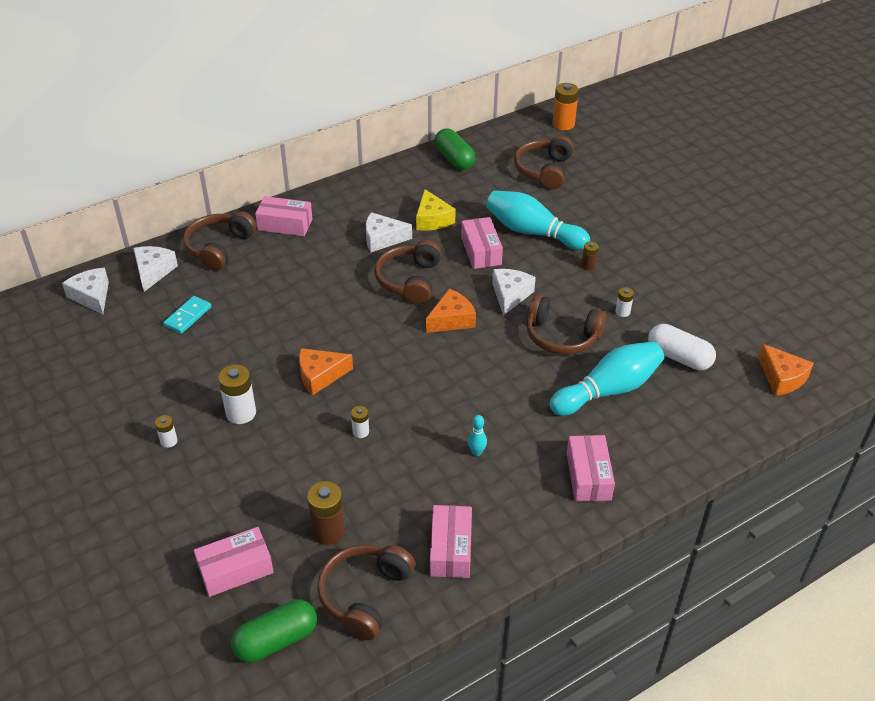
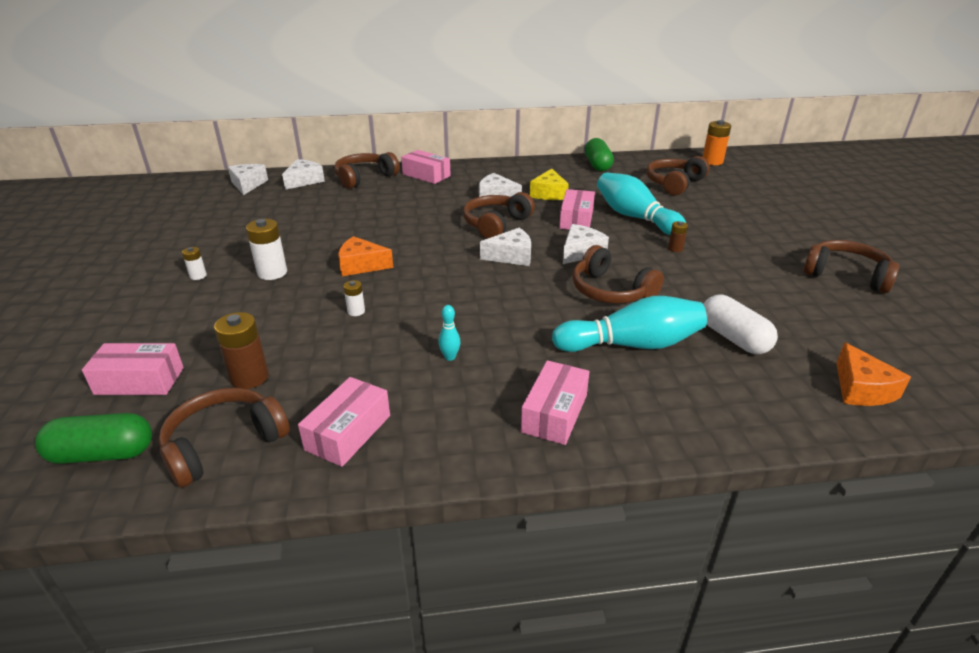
camera: 25 degrees right, 10 degrees down
turquoise domino [163,296,212,334] -> none
orange cheese [426,289,476,333] -> white cheese [480,228,531,266]
white battery [615,287,634,317] -> none
none -> brown headphones [803,240,899,293]

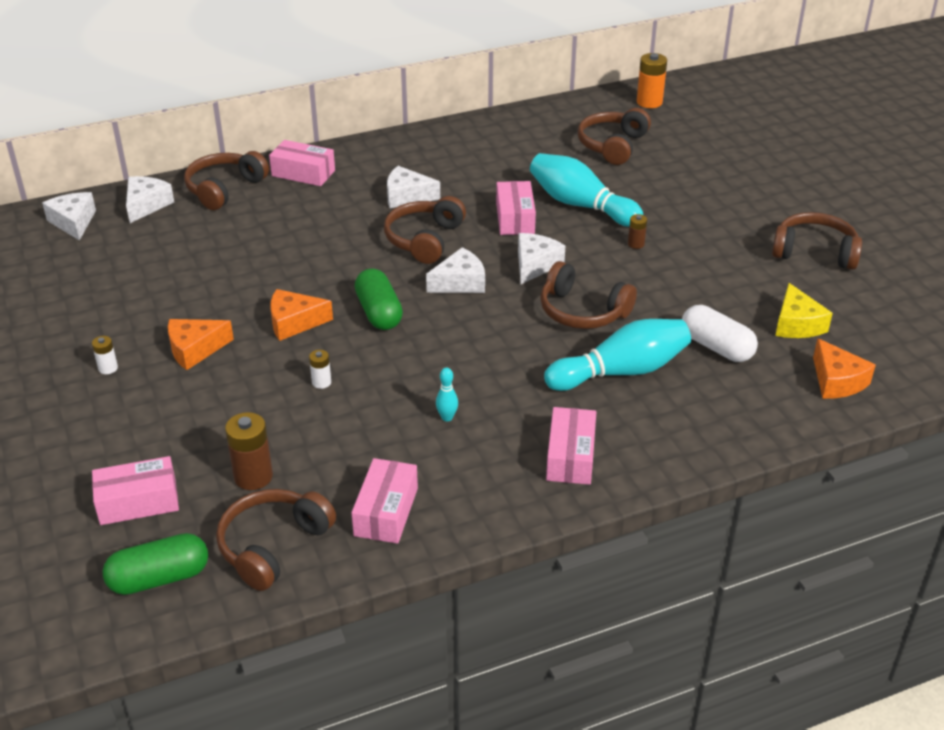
camera: 15 degrees left, 5 degrees up
white battery [246,219,287,280] -> orange cheese [168,319,234,370]
yellow cheese [530,168,569,200] -> yellow cheese moved to [775,283,833,338]
green capsule [585,138,614,171] -> green capsule moved to [355,268,403,330]

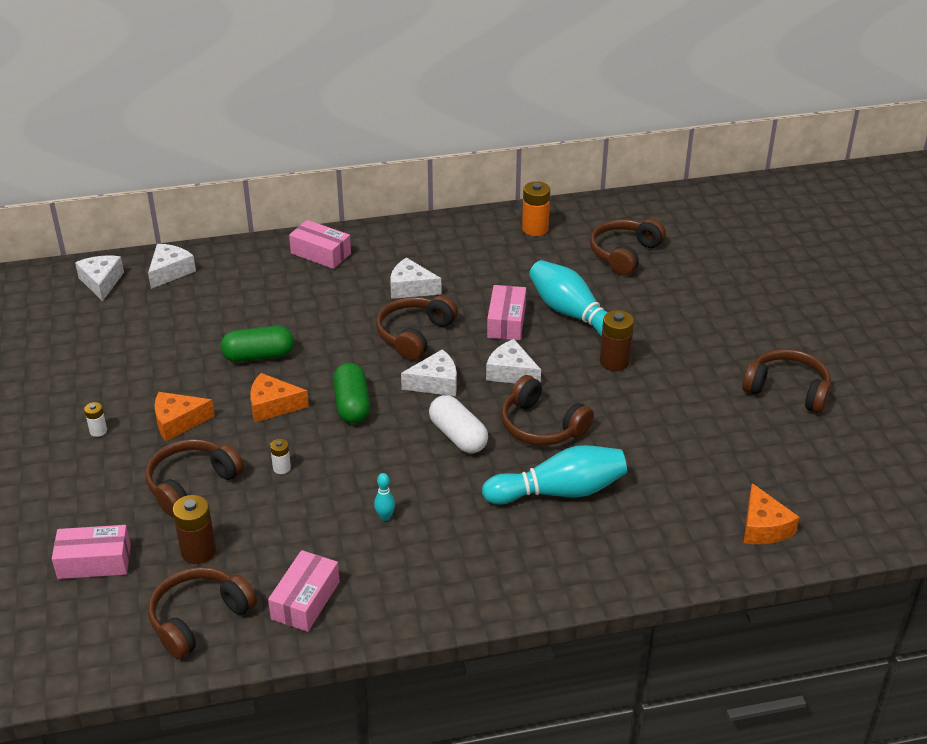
camera: 10 degrees right, 0 degrees up
green capsule [103,533,208,595] -> green capsule moved to [221,326,294,362]
brown headphones [184,151,269,210] -> brown headphones moved to [146,439,244,516]
white cheese [518,233,565,284] -> white cheese turned 90 degrees counterclockwise [486,339,541,383]
pink box [546,407,596,485] -> none
brown battery [628,214,647,249] -> brown battery [600,310,634,371], size x1.84
orange battery [637,53,667,108] -> orange battery moved to [522,181,550,236]
white capsule [682,305,758,362] -> white capsule moved to [429,395,488,453]
yellow cheese [775,283,833,338] -> none

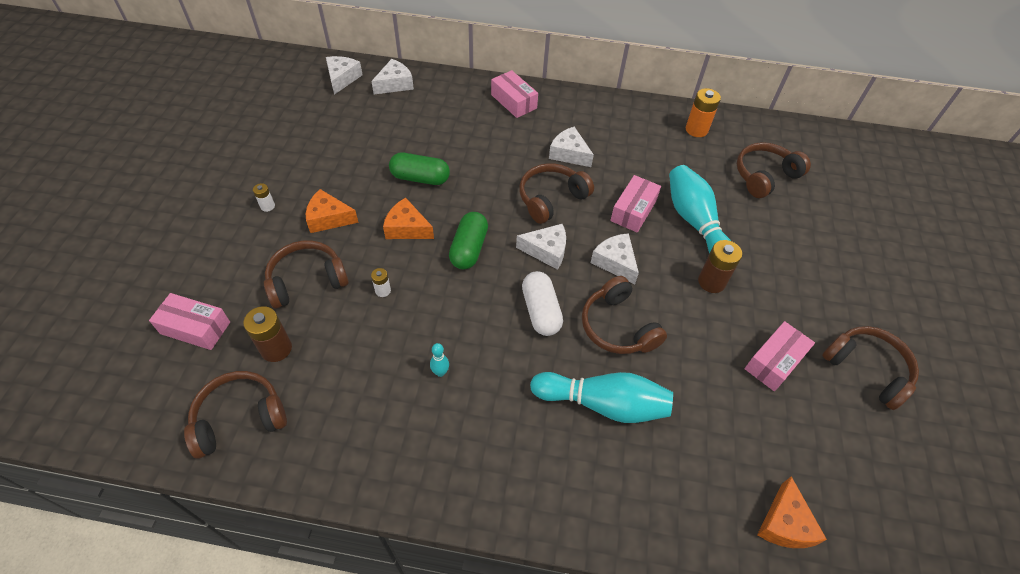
camera: 20 degrees right, 15 degrees up
pink box [268,550,340,632] -> pink box moved to [745,321,815,391]

